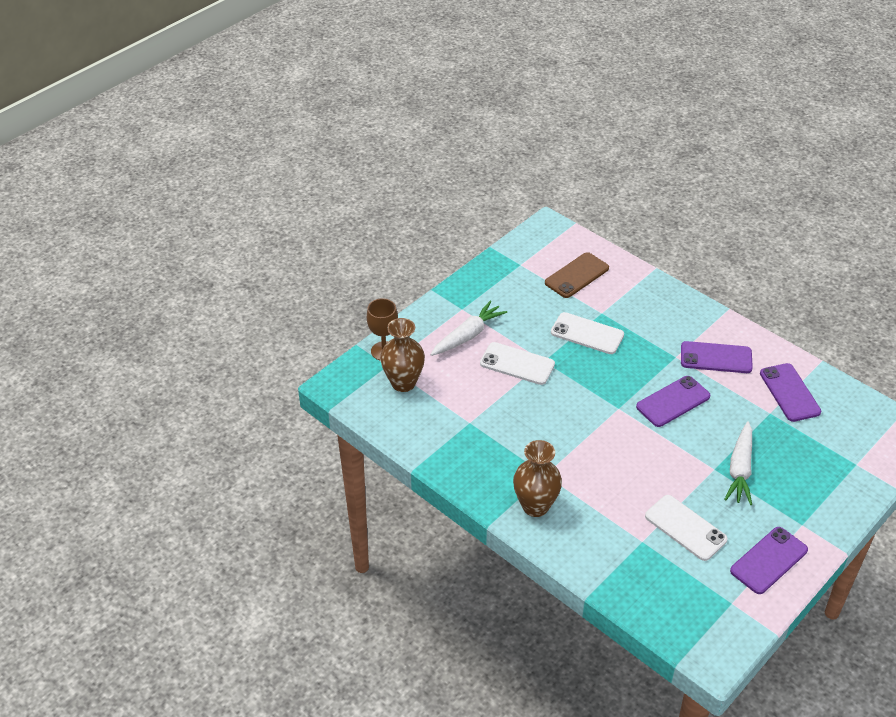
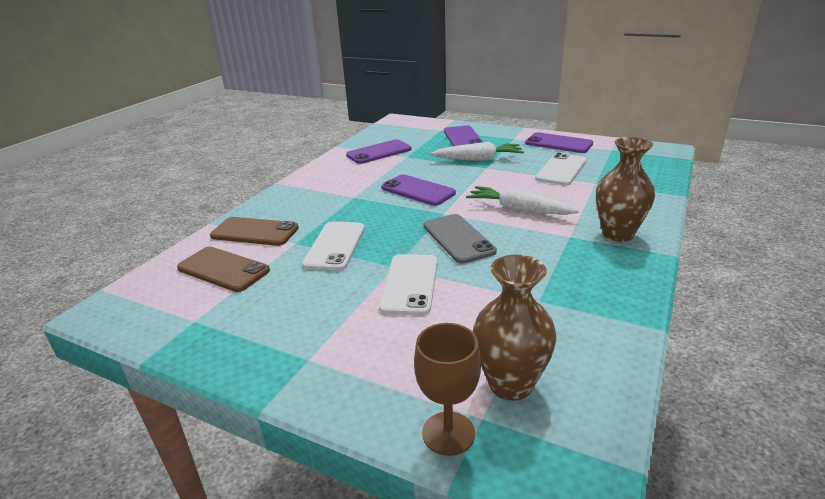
camera: 105 degrees left, 15 degrees down
white carrot [430,301,507,356] -> white carrot moved to [466,186,579,215]
purple phone [681,341,753,373] -> purple phone moved to [444,125,483,146]
none -> brown phone [210,217,299,246]
none -> grey phone [423,214,497,264]

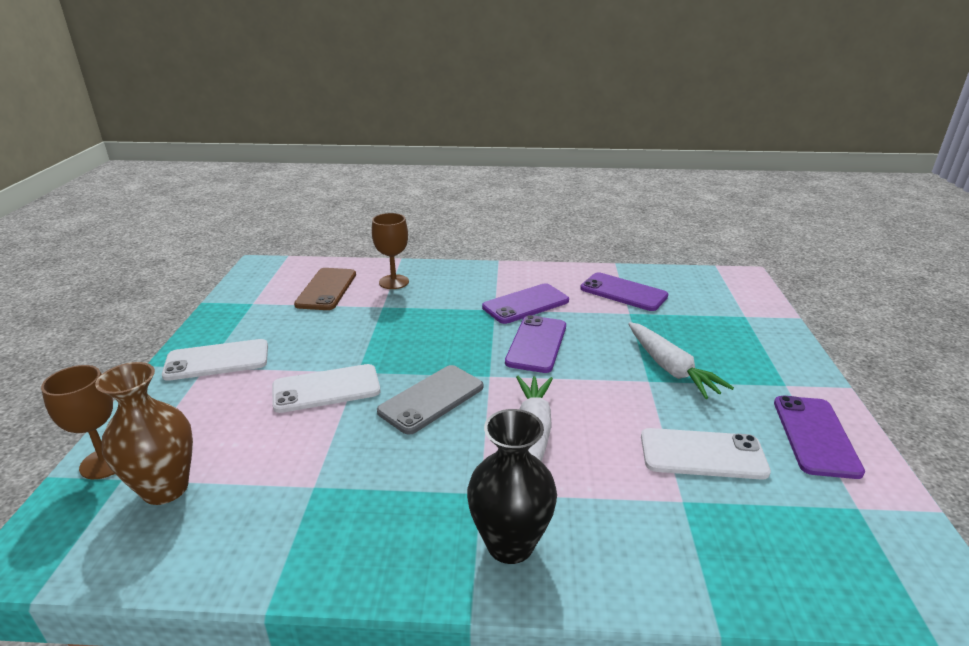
camera: 65 degrees right, 0 degrees up
brown phone [210,217,299,246] -> brown goblet [372,213,409,289]
white phone [302,222,365,271] -> white phone moved to [162,339,268,381]
purple phone [444,125,483,146] -> purple phone moved to [482,283,569,324]
brown vase [596,137,655,242] -> black vase [467,409,557,564]

